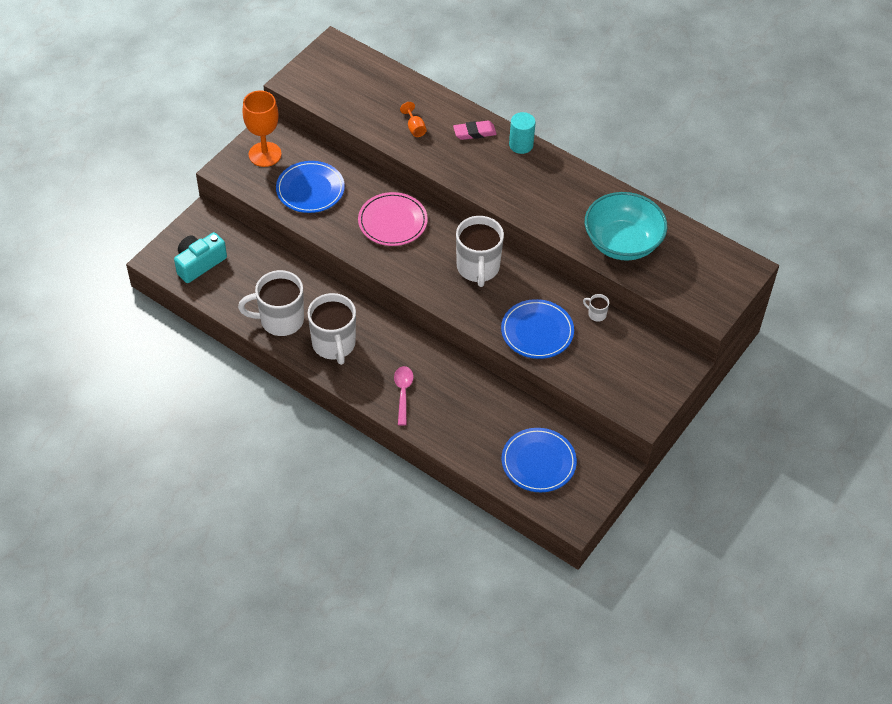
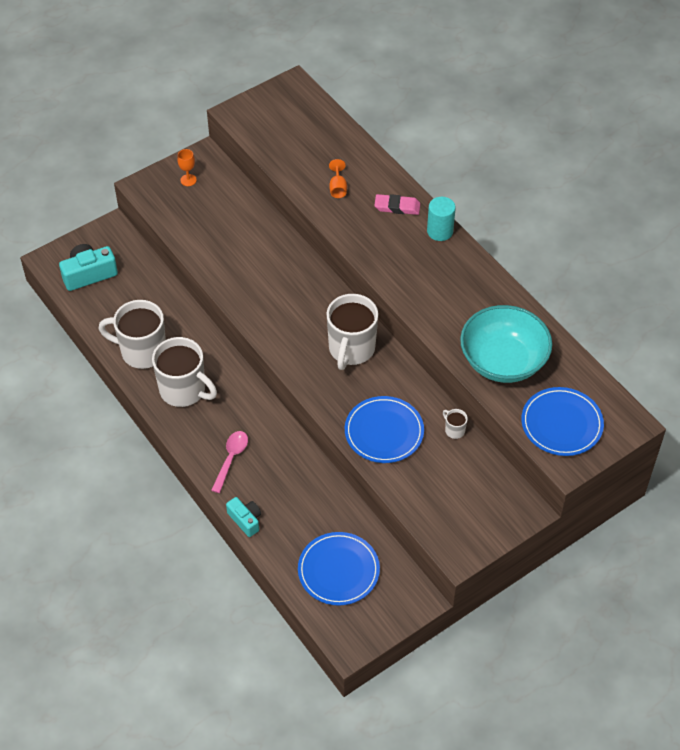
camera: 20 degrees right, 0 degrees up
orange goblet [243,90,282,167] -> orange goblet [177,149,197,186], size x0.47
blue plate [276,161,345,213] -> blue plate moved to [521,387,604,456]
white mug [307,293,356,365] -> white mug turned 60 degrees counterclockwise [152,337,217,407]
pink plate [358,192,428,246] -> none
none -> turquoise camera [226,497,261,537]

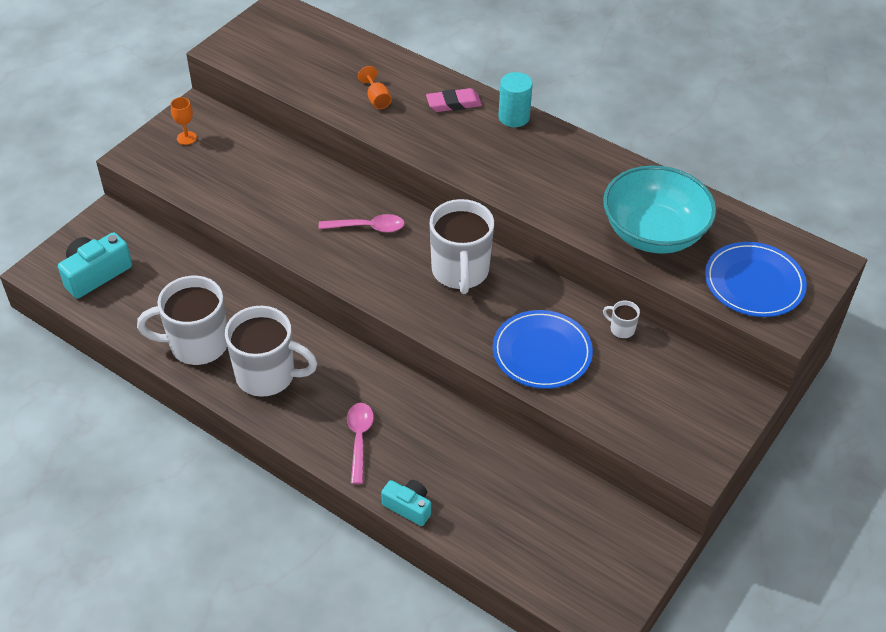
camera: 20 degrees left, 5 degrees down
blue plate [298,532,380,606] -> none
none -> pink spoon [319,214,405,232]

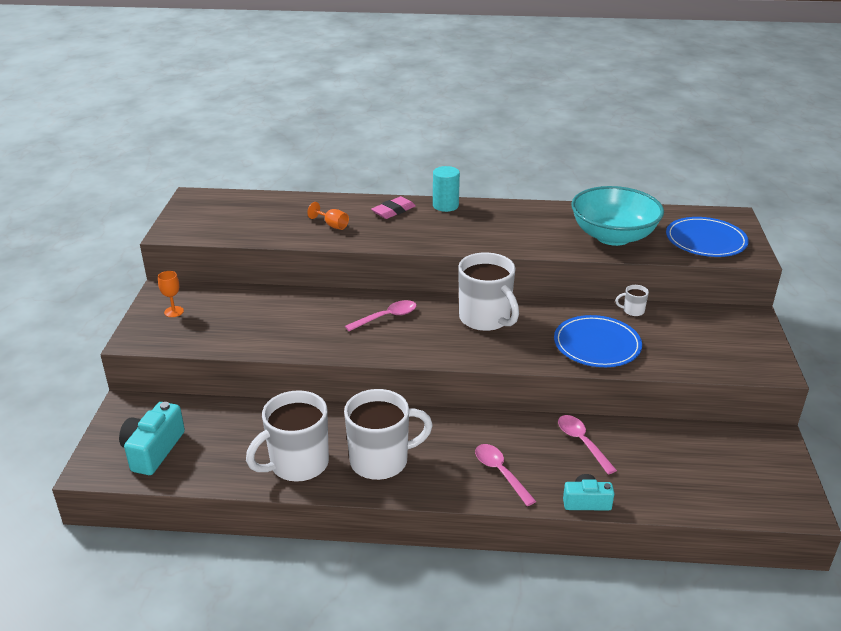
camera: 30 degrees left, 15 degrees down
none -> pink spoon [558,415,617,475]

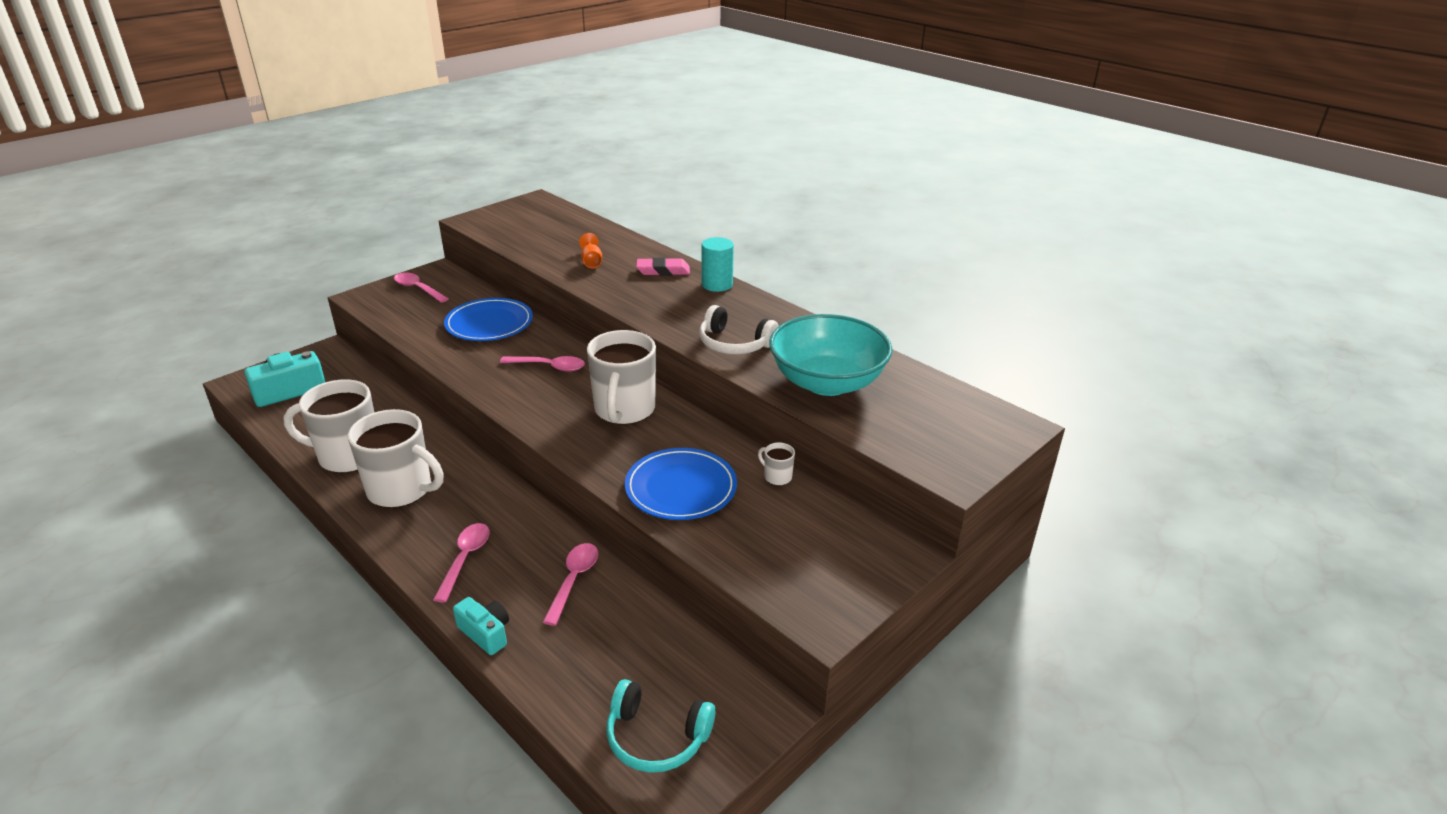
camera: 40 degrees right, 0 degrees up
orange goblet [158,271,184,317] -> pink spoon [394,272,449,303]
blue plate [666,217,749,257] -> blue plate moved to [444,298,533,341]
none -> turquoise headphones [606,679,715,773]
none -> white headphones [699,305,779,354]

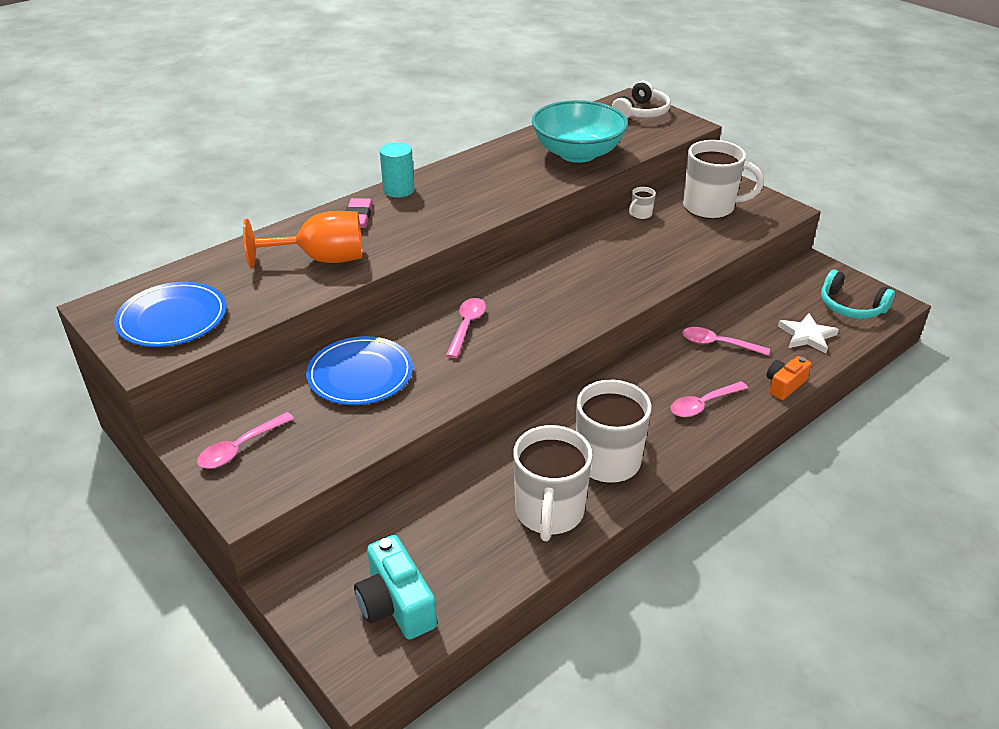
camera: 85 degrees left, 5 degrees up
pink spoon [433,523,490,603] -> pink spoon turned 45 degrees counterclockwise [671,381,748,417]
turquoise camera [453,597,509,655] -> orange camera [767,356,812,400]
orange goblet [579,233,602,268] -> orange goblet [243,211,363,268], size x2.11
white mug [587,330,656,425] -> white mug moved to [683,140,764,219]
turquoise headphones [606,679,715,773] -> turquoise headphones turned 105 degrees clockwise [821,269,895,319]
blue plate [625,448,737,520] -> blue plate moved to [114,282,227,347]
white headphones [699,305,779,354] -> white headphones moved to [612,81,671,119]
none -> white star [778,313,839,353]

